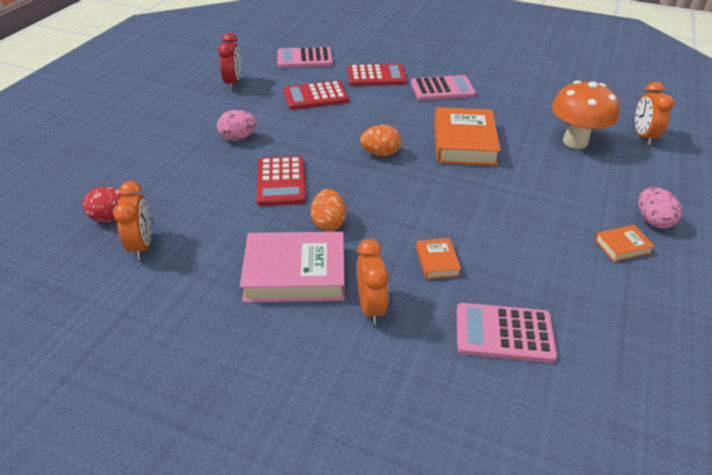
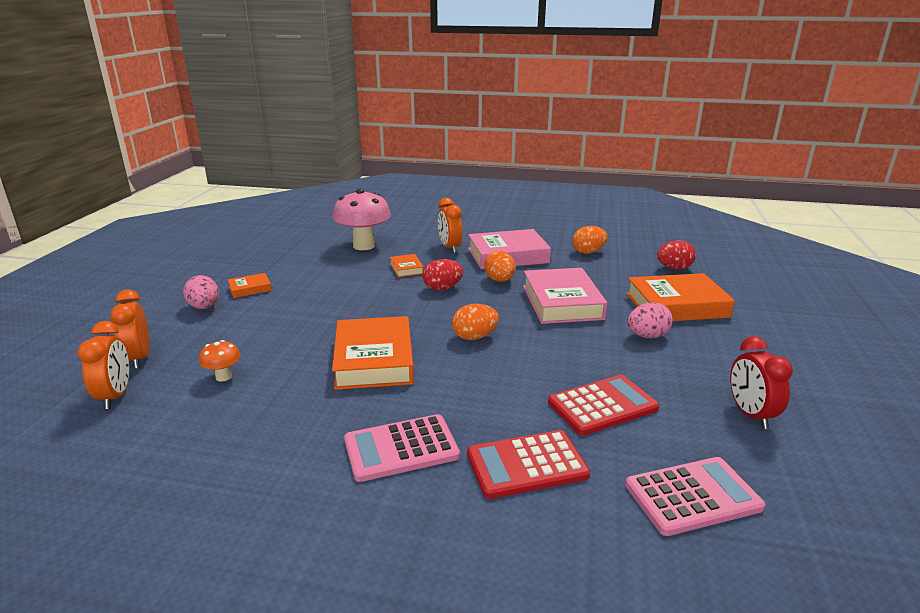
camera: 170 degrees right, 15 degrees down
orange clock [113,181,152,260] -> orange clock moved to [110,289,149,369]
red calculator [256,156,306,206] -> pink book [523,268,608,324]
pink calculator [457,303,558,363] -> pink mushroom [333,189,391,250]
orange mushroom [552,80,620,149] -> orange mushroom [199,340,241,382], size x0.46
none -> red egg [423,259,463,290]
none -> orange egg [572,226,608,254]
none -> orange book [626,273,735,321]

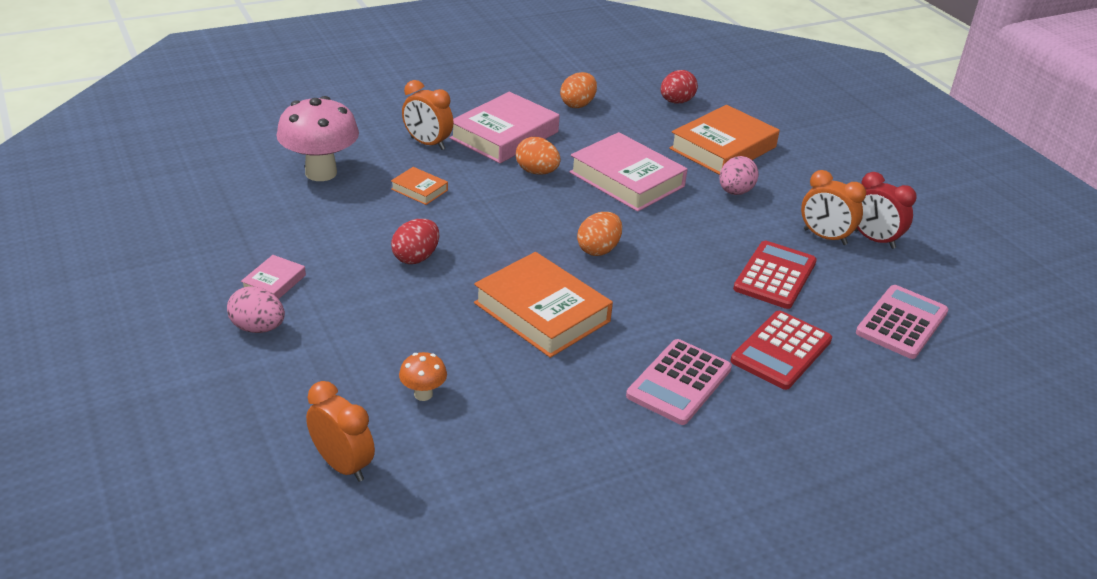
camera: 40 degrees left, 10 degrees up
orange clock [110,289,149,369] -> orange clock moved to [801,170,866,245]
orange book [228,273,272,298] -> pink book [241,255,306,299]
red egg [423,259,463,290] -> red egg moved to [391,219,439,264]

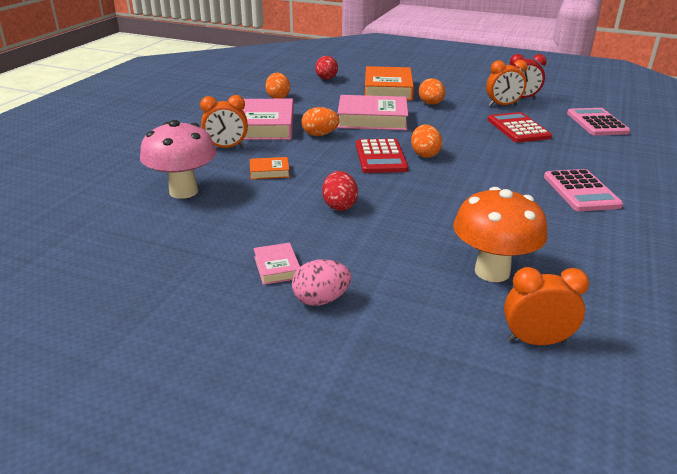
camera: 40 degrees left, 5 degrees down
orange mushroom [399,352,447,401] -> orange mushroom [453,187,547,282], size x2.16
orange book [474,252,613,358] -> none
pink egg [719,156,759,195] -> orange egg [419,78,445,105]
red calculator [730,310,832,390] -> red calculator moved to [356,139,408,173]

